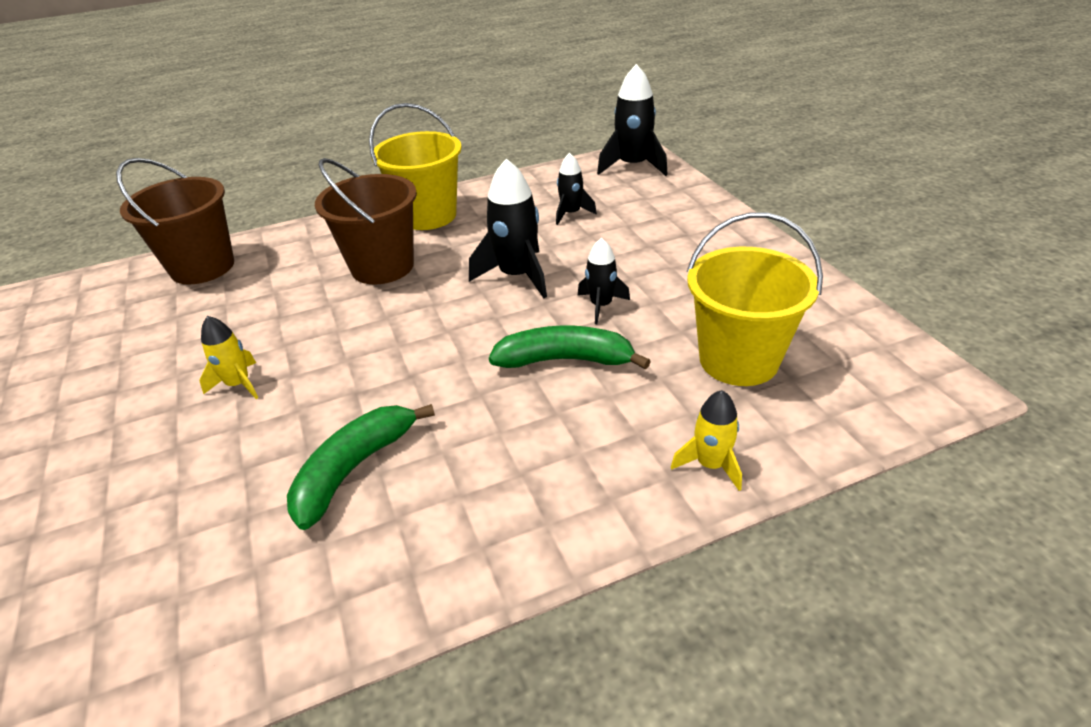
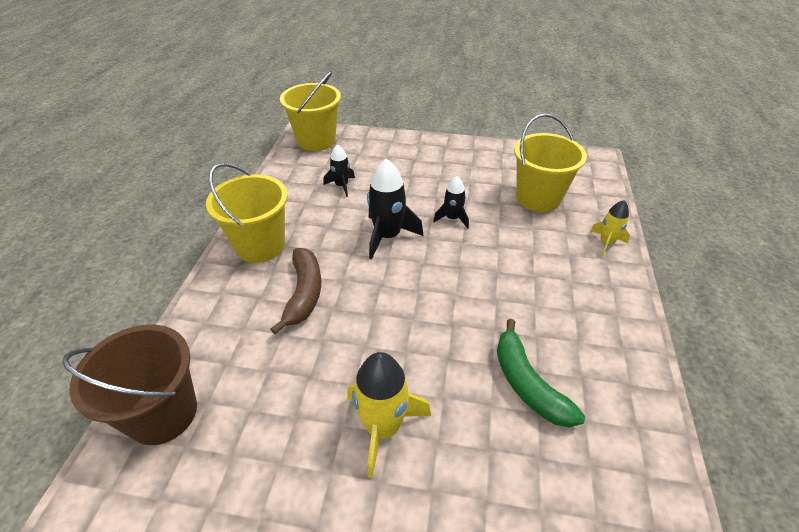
camera: 60 degrees left, 5 degrees up
yellow rocket [199,316,258,399] -> yellow rocket [347,352,431,478], size x1.70
brown bucket [315,158,417,284] -> brown banana [270,248,321,334]
green banana [489,325,651,370] -> none
black rocket [597,64,668,176] -> yellow bucket [280,71,341,151]

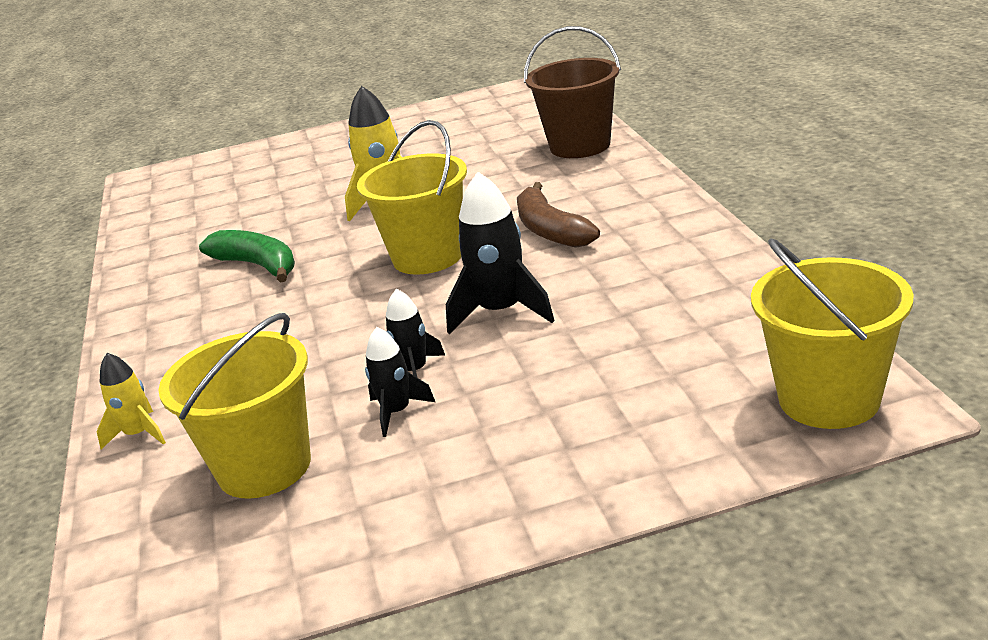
camera: 160 degrees right, 15 degrees down
yellow bucket [206,163,288,263] -> yellow bucket moved to [357,120,467,275]
black rocket [323,144,355,197] -> black rocket moved to [365,327,435,437]

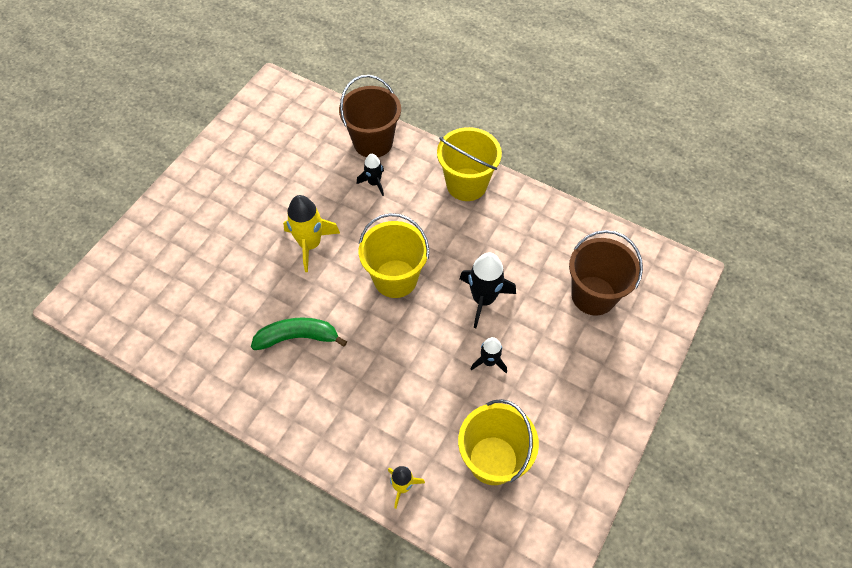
camera: 50 degrees left, 30 degrees up
black rocket [365,327,435,437] -> black rocket moved to [357,154,384,196]
brown banana [517,182,600,248] -> none
yellow bucket [751,238,914,429] -> yellow bucket moved to [437,127,502,201]
none -> brown bucket [569,230,643,315]

